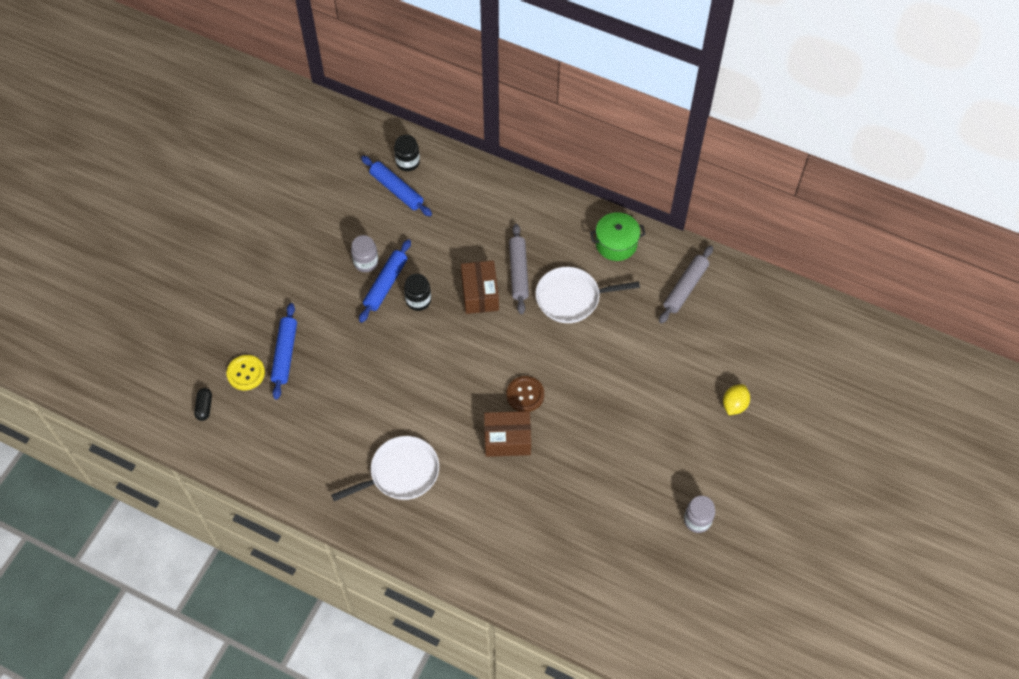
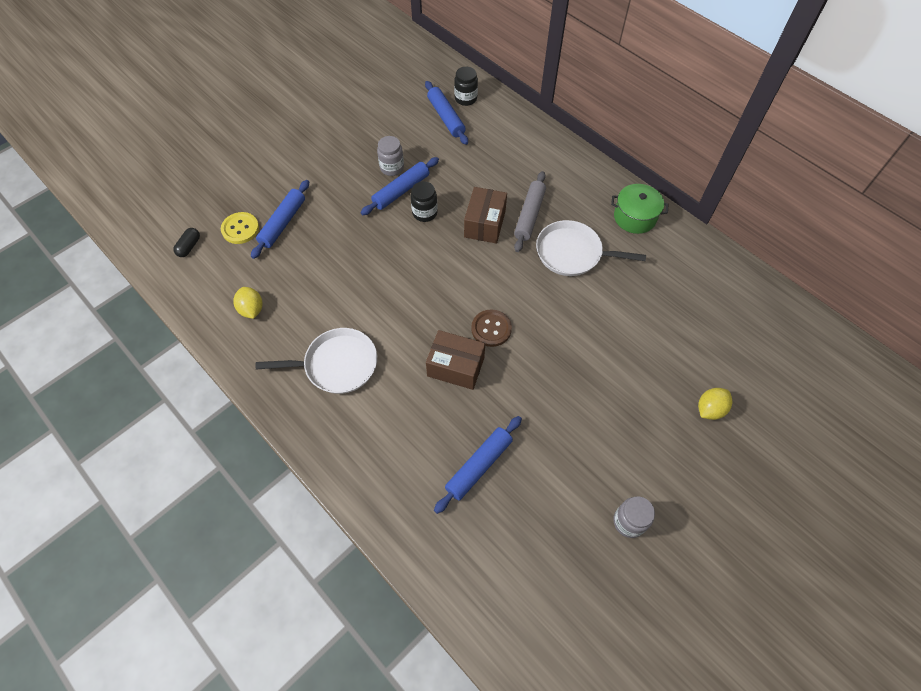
camera: 20 degrees right, 0 degrees up
grey rolling pin [659,245,713,324] -> none
none -> yellow lemon [233,287,262,319]
none -> blue rolling pin [434,416,522,514]

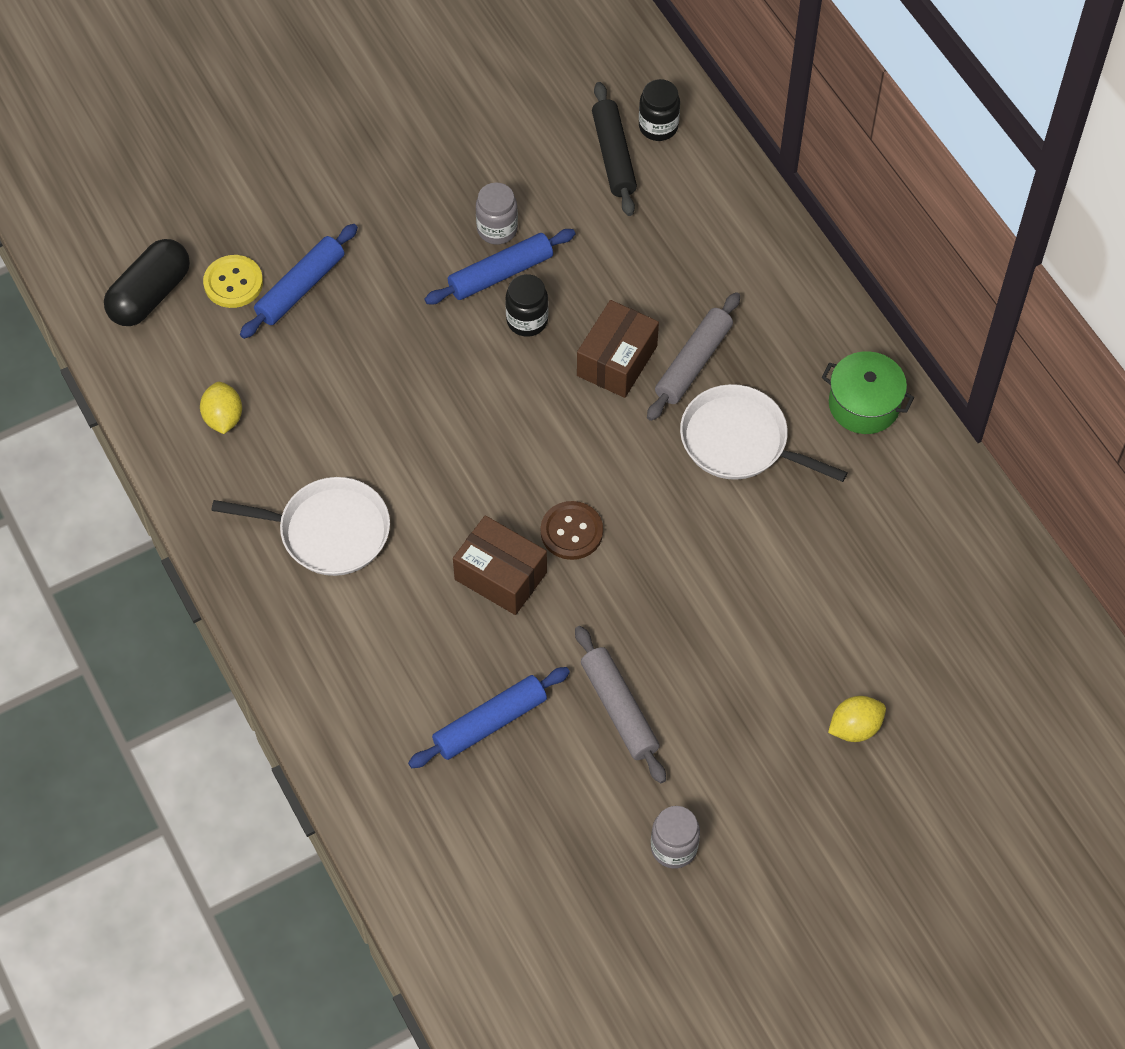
camera: 15 degrees right, 0 degrees up
black capsule [173,228,200,257] -> black capsule [104,239,190,326], size x1.96
blue rolling pin [425,81,468,145] -> black rolling pin [592,82,637,216]
none -> grey rolling pin [575,626,666,783]

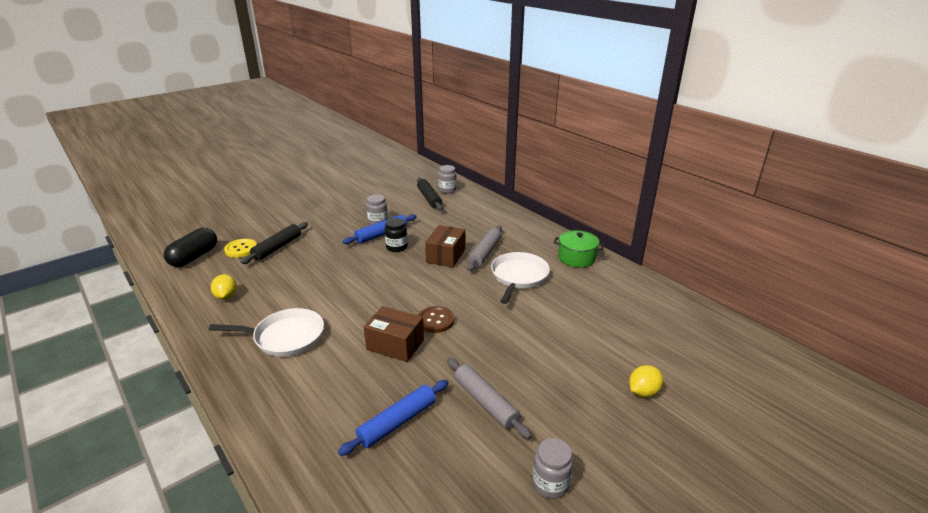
camera: 10 degrees left, 30 degrees down
blue rolling pin [240,224,358,339] -> black rolling pin [241,222,308,264]
black jar [639,79,680,141] -> grey jar [438,165,457,193]
white pan [680,384,848,482] -> white pan turned 90 degrees clockwise [491,252,550,304]

